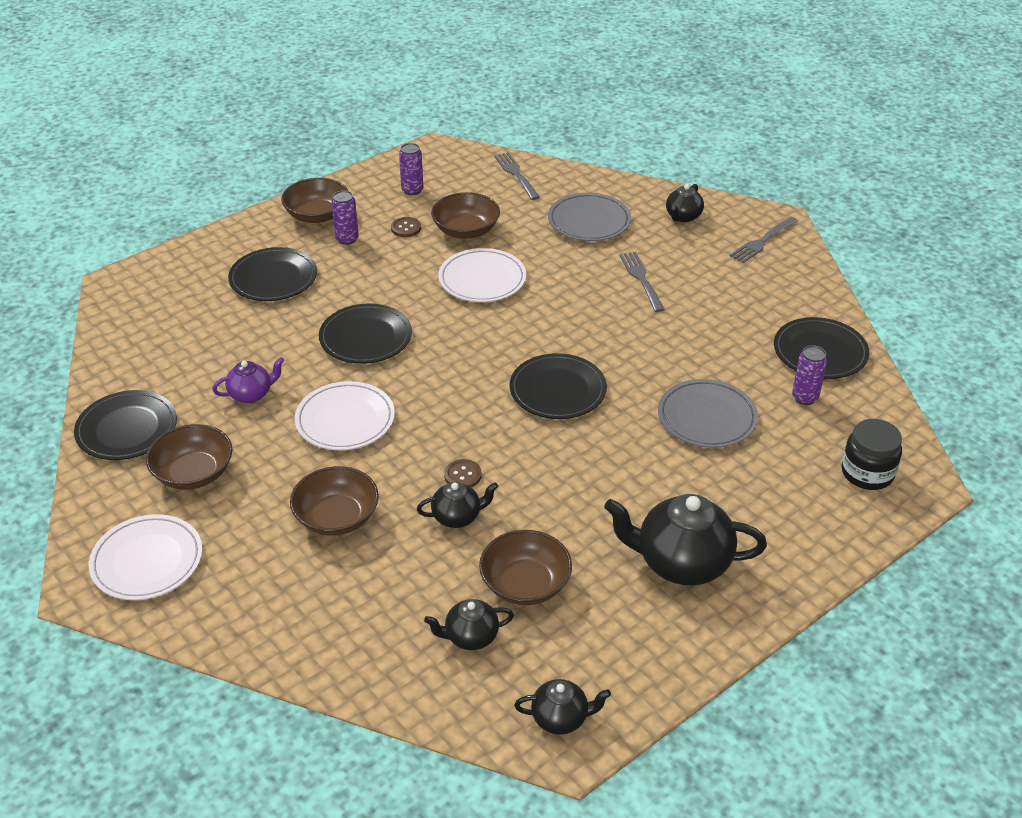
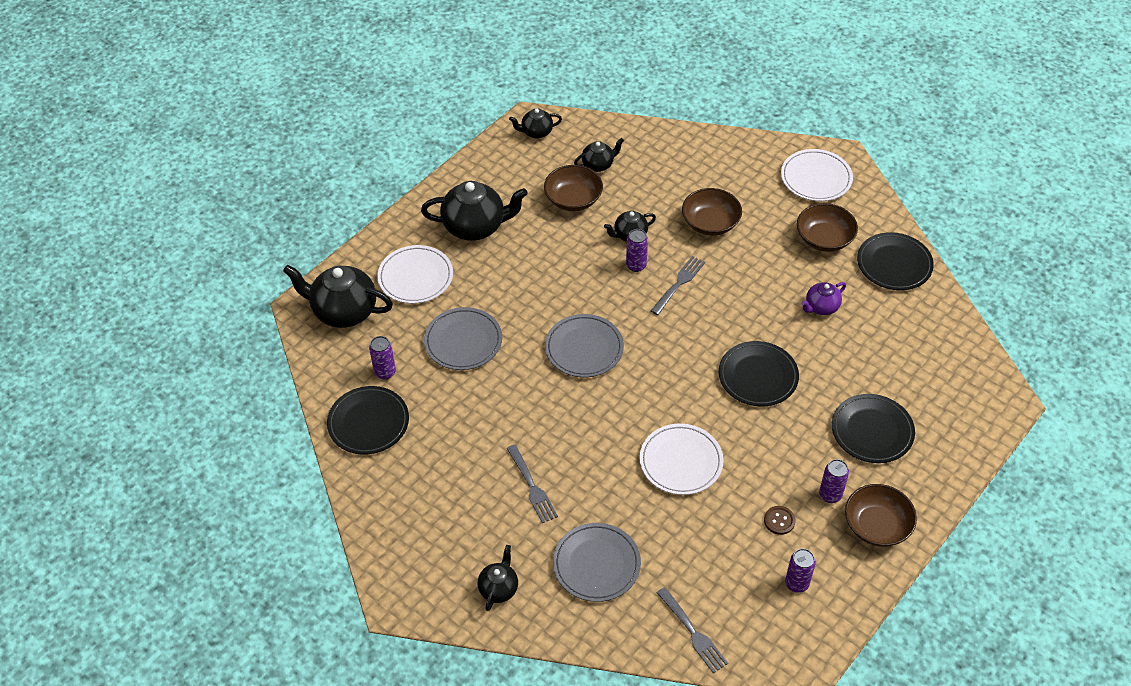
camera: 170 degrees right, 10 degrees up
white plate [295,381,395,450] -> white plate moved to [377,245,453,304]
brown bowl [431,192,500,239] -> none
brown button [444,459,482,487] -> purple can [626,229,648,272]
black plate [510,353,607,419] -> grey plate [545,314,624,377]
grey fork [730,216,798,263] -> grey fork moved to [651,256,705,315]
black jar [842,419,902,490] -> black teapot [283,265,393,328]

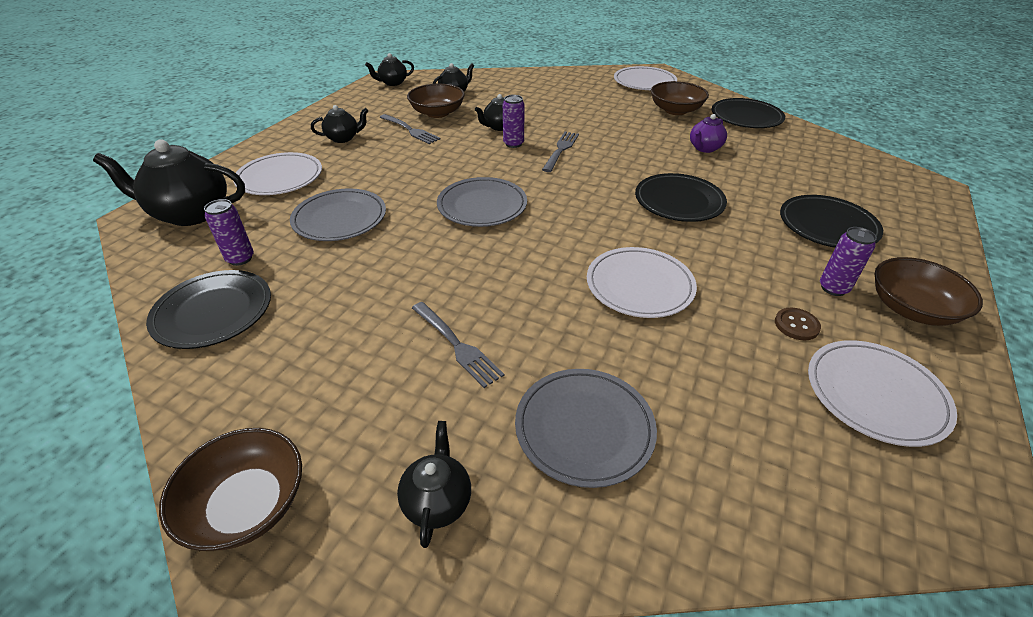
camera: 15 degrees left, 10 degrees down
black teapot [421,181,528,241] -> black teapot [311,105,368,143], size x0.53
grey fork [657,587,728,673] -> grey fork moved to [379,114,441,144]
brown bowl [682,188,742,236] -> brown bowl moved to [159,428,302,551]
purple can [785,549,816,593] -> white plate [808,340,957,447]

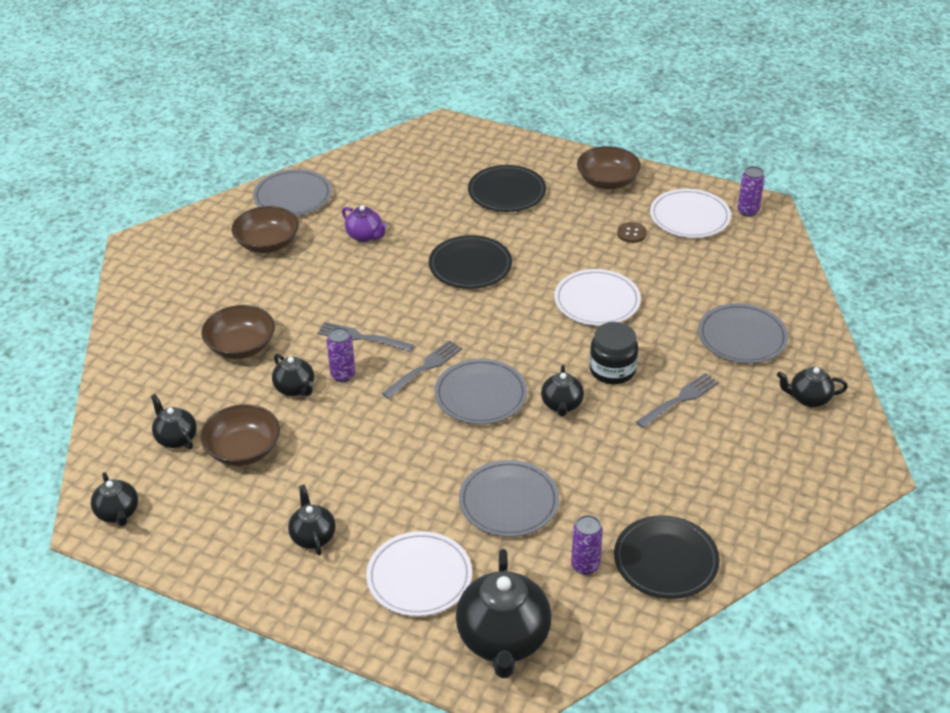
camera: 90 degrees left, 0 degrees up
brown bowl [159,428,302,551] -> brown bowl moved to [201,305,275,359]
grey fork [379,114,441,144] -> grey fork moved to [382,340,462,399]
white plate [614,66,677,90] -> none
black plate [712,98,785,128] -> grey plate [253,169,332,216]
purple can [820,227,877,296] -> purple can moved to [737,166,765,217]
none -> black teapot [541,365,584,417]
none -> black jar [589,322,638,384]

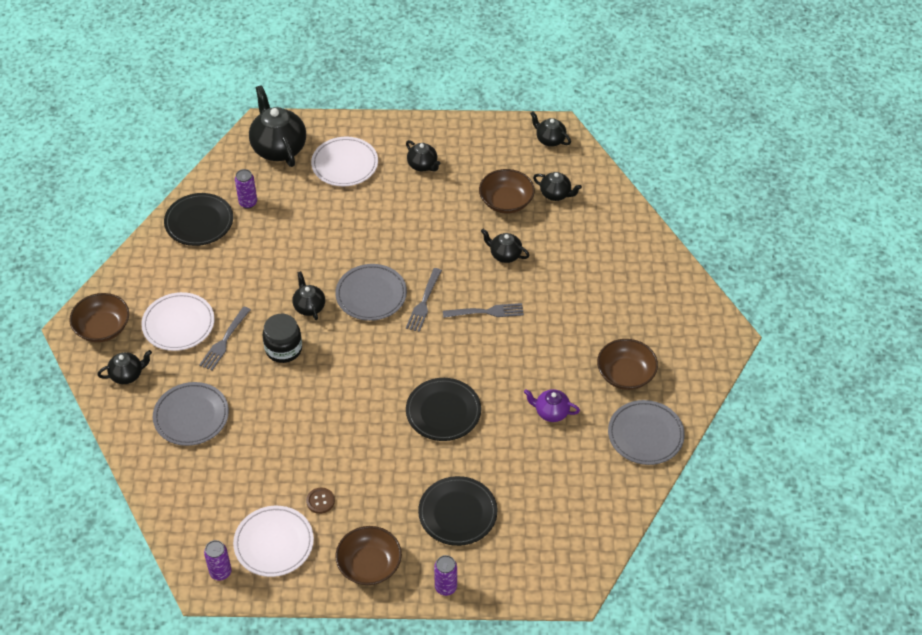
camera: 155 degrees right, 10 degrees up
brown bowl [201,305,275,359] -> brown bowl moved to [69,293,129,342]
purple can [327,327,355,382] -> purple can moved to [434,555,457,596]
grey plate [459,460,559,537] -> none
white plate [554,269,641,326] -> white plate moved to [141,292,214,351]

